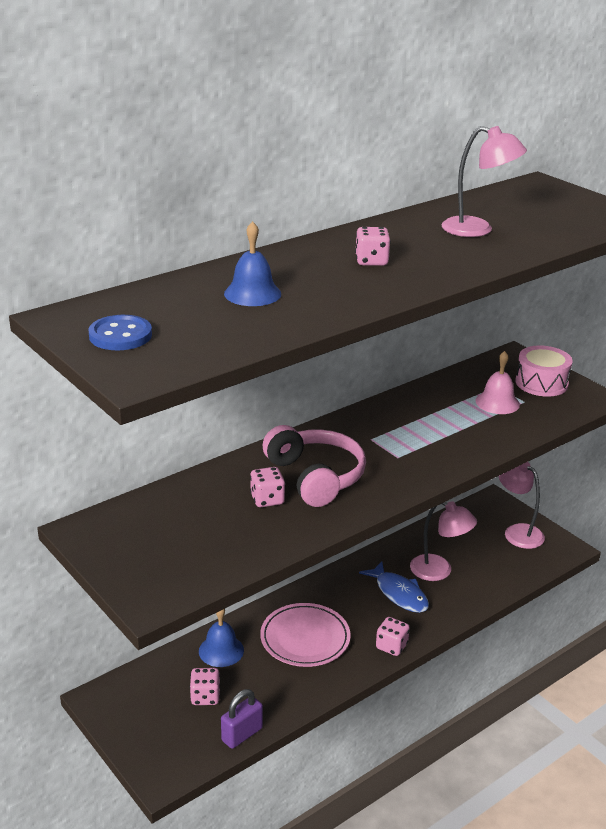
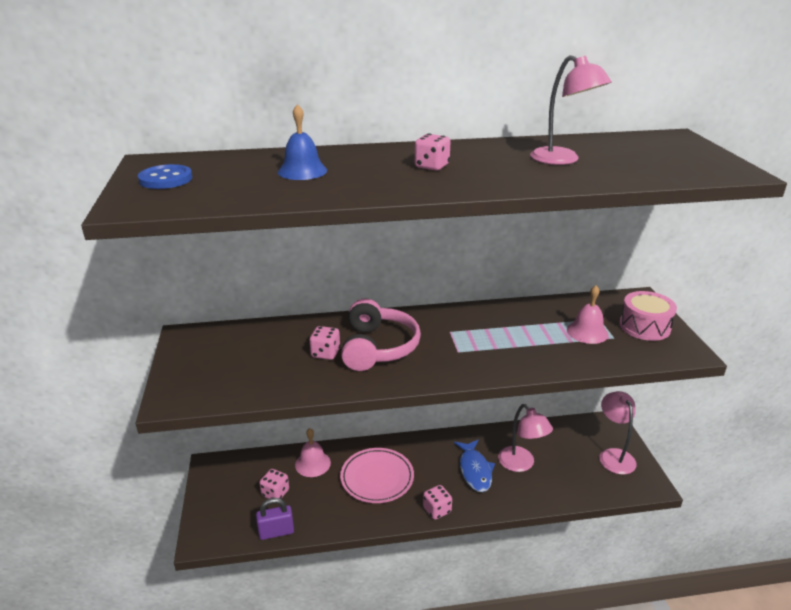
camera: 30 degrees right, 0 degrees up
blue bell [199,609,244,667] -> pink bell [295,428,331,477]

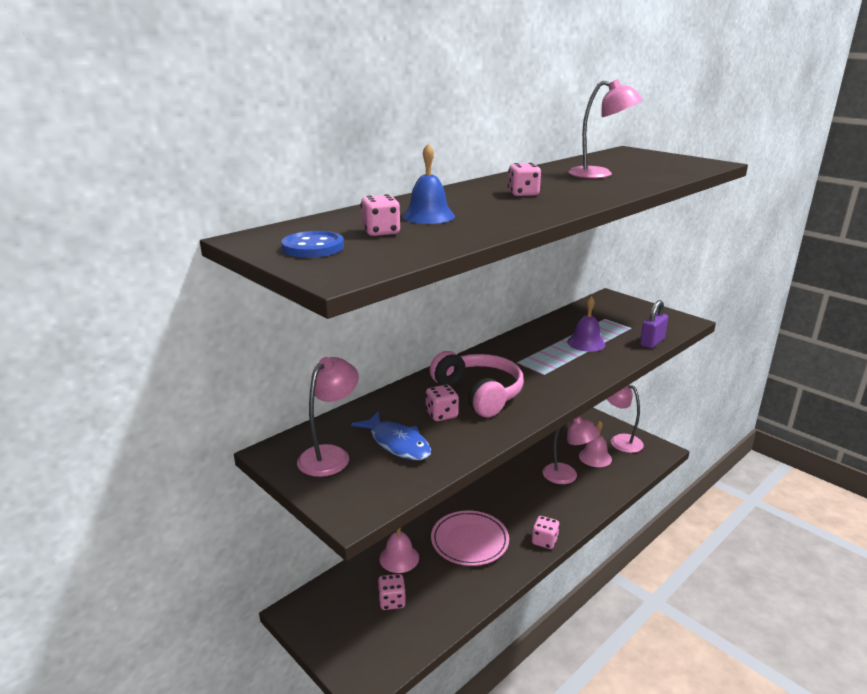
camera: 35 degrees left, 5 degrees down
purple padlock [256,498,294,540] -> purple padlock moved to [640,300,668,348]
blue fish [454,440,495,492] -> blue fish moved to [351,411,431,460]
pink bell [567,286,608,344] -> pink bell moved to [579,421,612,467]
pink drum [619,291,677,341] -> none
none -> pink lamp [297,357,359,477]
none -> pink dice [360,194,401,236]
none -> purple bell [567,296,605,352]

